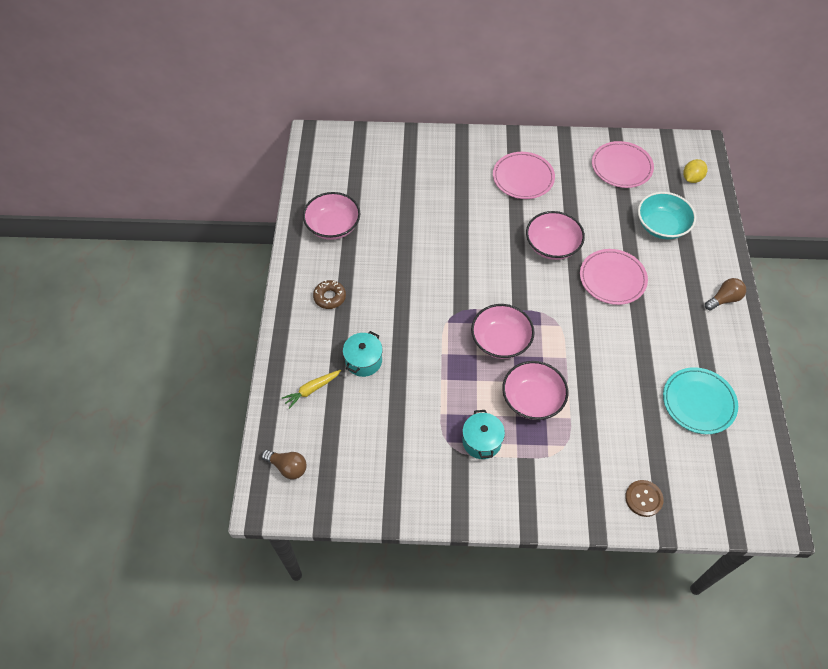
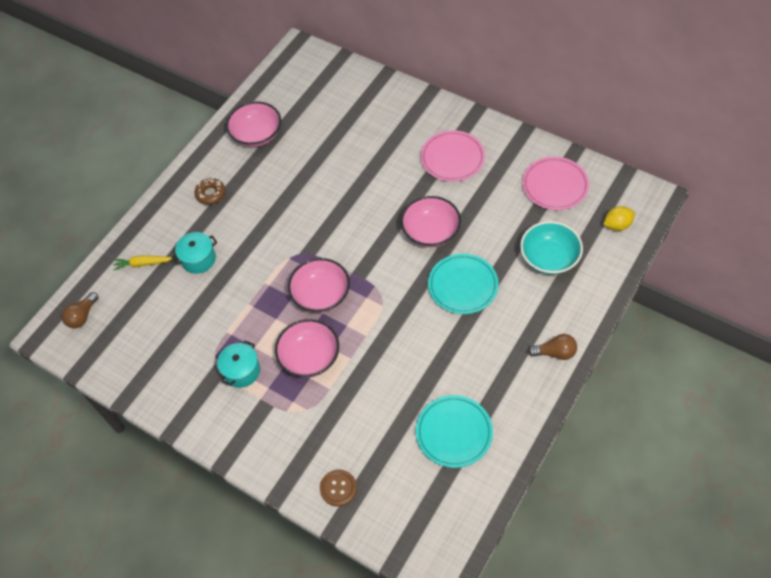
camera: 35 degrees right, 0 degrees up
brown light bulb [262,450,307,479] -> brown light bulb turned 60 degrees clockwise [62,292,99,328]
pink plate [580,249,648,305] -> turquoise plate [428,254,499,314]

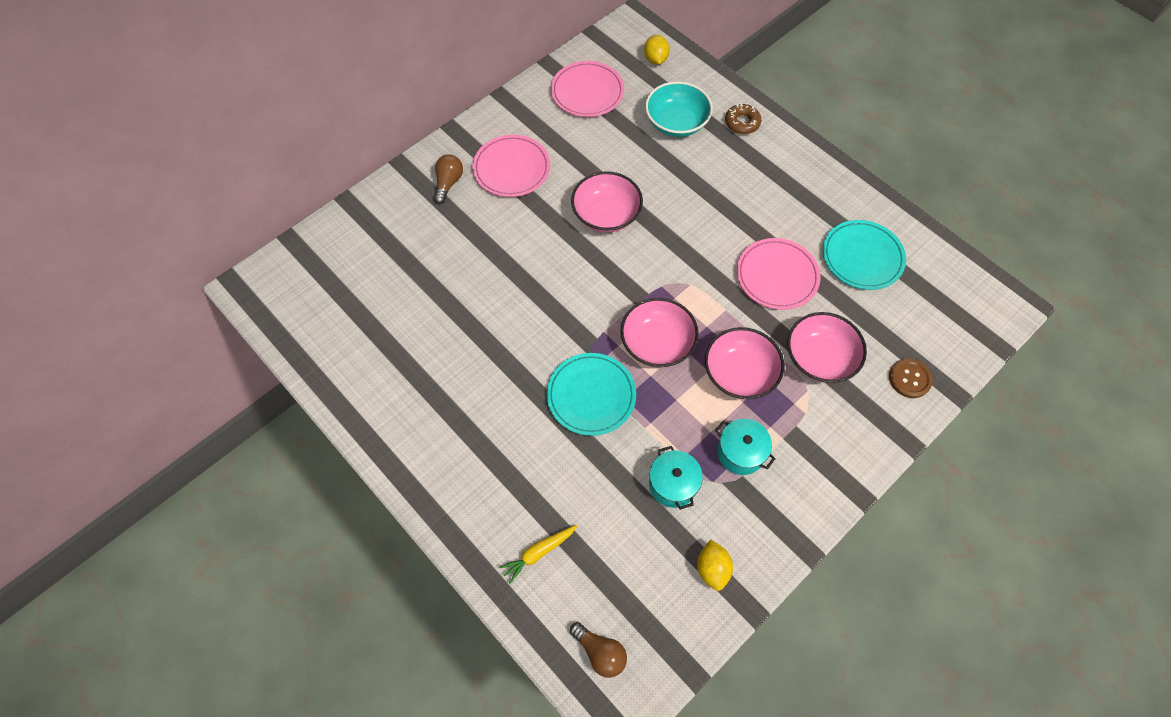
camera: 80 degrees left, 5 degrees up
yellow carrot [113,255,172,271] -> yellow carrot turned 45 degrees clockwise [499,525,577,584]
turquoise pot [172,232,217,274] -> turquoise pot moved to [649,446,703,510]
brown donut [194,178,226,205] -> brown donut moved to [725,104,761,134]
pink bowl [226,101,281,147] -> pink bowl moved to [787,312,867,383]
turquoise plate [428,254,499,314] -> turquoise plate moved to [547,353,636,436]
brown light bulb [528,334,577,360] -> brown light bulb moved to [434,154,463,204]
none -> yellow lemon [697,540,733,591]
none -> pink plate [737,238,821,310]

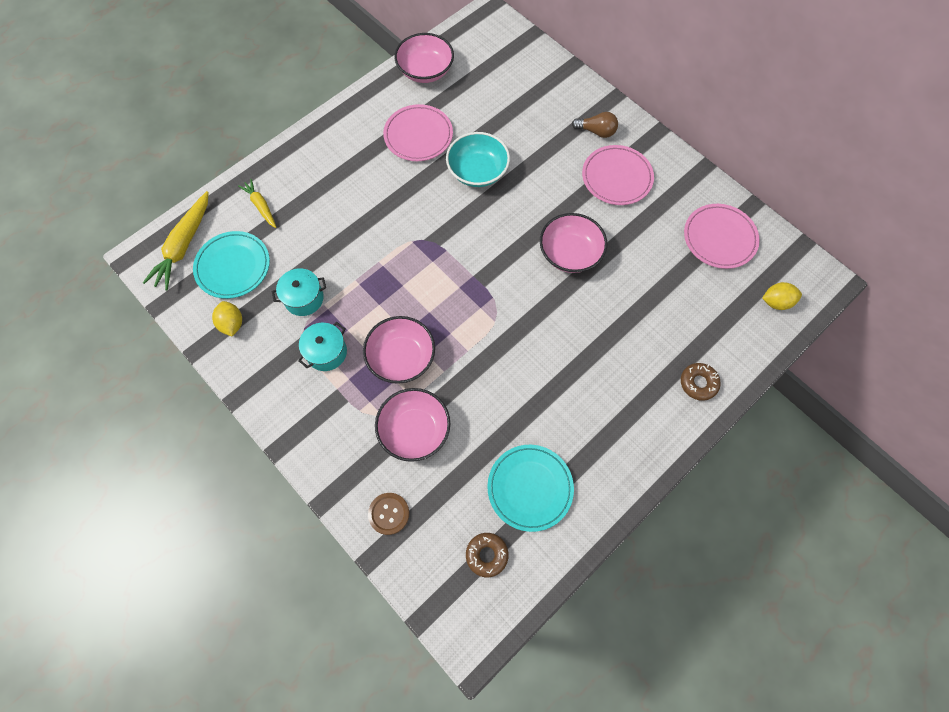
camera: 90 degrees right, 5 degrees up
turquoise plate [547,353,636,436] -> turquoise plate moved to [193,231,270,299]
brown light bulb [570,622,627,678] -> yellow carrot [143,191,209,290]
pink bowl [620,298,699,367] -> pink bowl moved to [394,33,454,83]
turquoise bowl [645,81,713,137] -> turquoise bowl moved to [446,132,510,187]
yellow lemon [697,540,733,591] -> yellow lemon turned 75 degrees clockwise [212,301,242,336]
pink plate [737,238,821,310] -> pink plate moved to [383,104,453,161]
none -> brown donut [466,533,509,577]

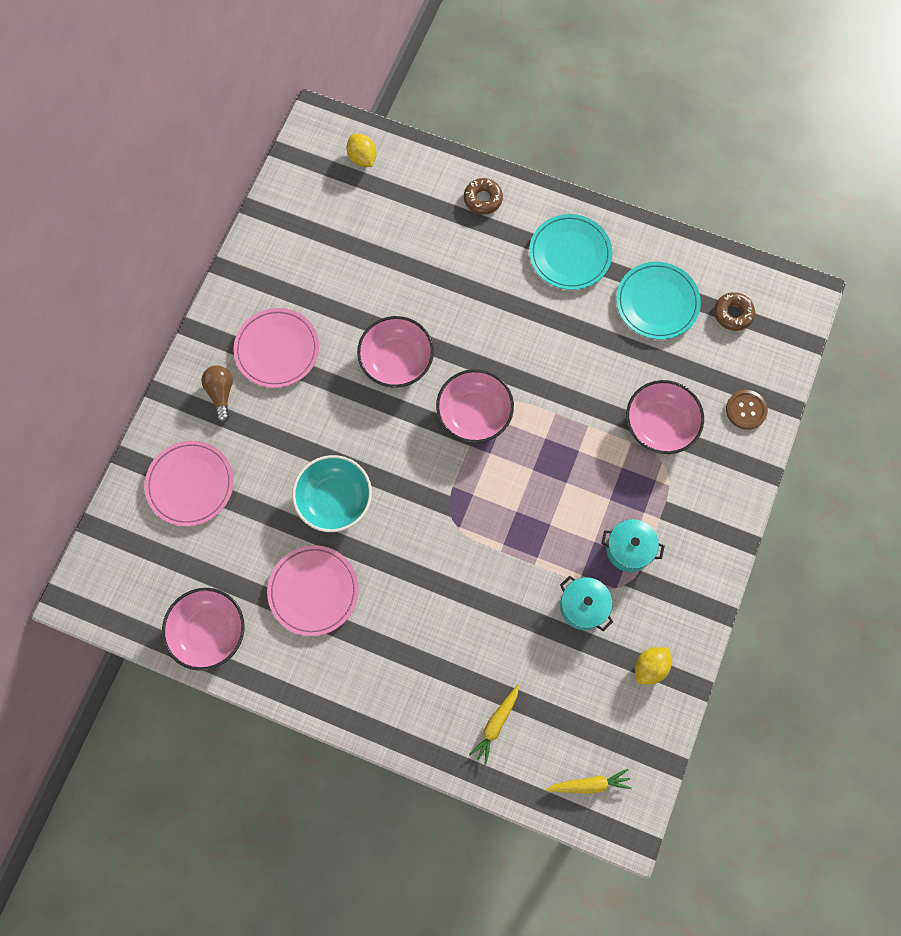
camera: 115 degrees left, 5 degrees up
yellow carrot [143,191,209,290] -> yellow carrot [545,769,632,794], size x0.58
turquoise plate [193,231,270,299] -> turquoise plate moved to [529,214,612,290]
pink bowl [363,316,435,384] -> pink bowl moved to [436,369,514,443]
pink plate [684,204,760,269] -> pink plate moved to [144,441,234,526]

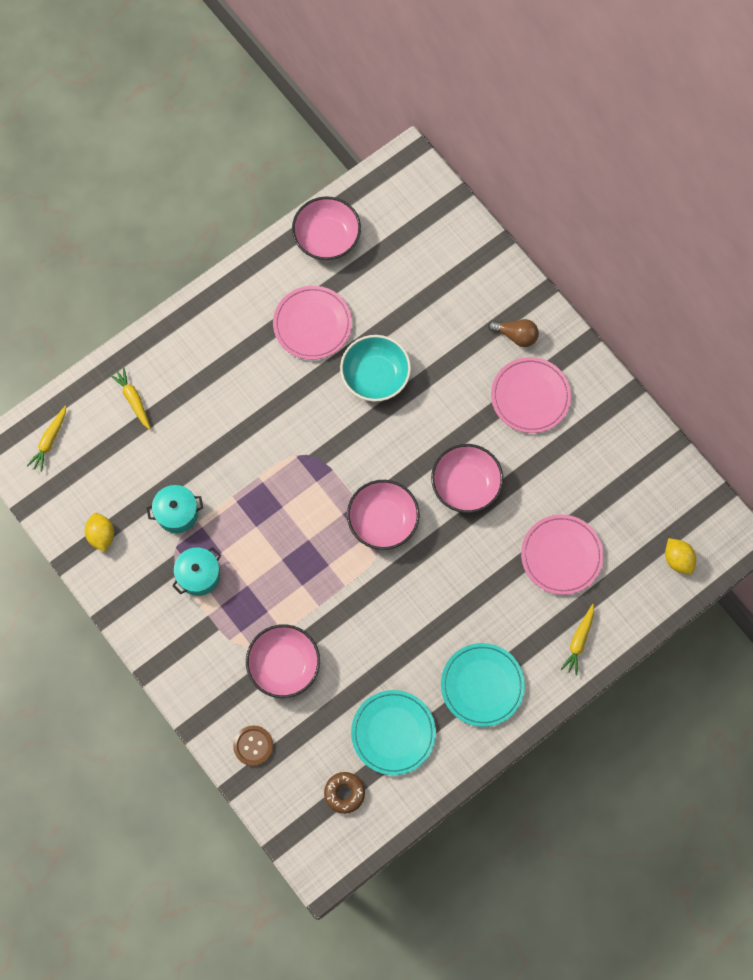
camera: 120 degrees right, 0 degrees up
pink plate [144,441,234,526] -> pink plate moved to [521,514,603,595]
yellow lemon [346,134,376,167] -> yellow lemon turned 60 degrees clockwise [665,538,696,574]
brown donut [464,178,503,215] -> yellow carrot [561,604,594,676]

